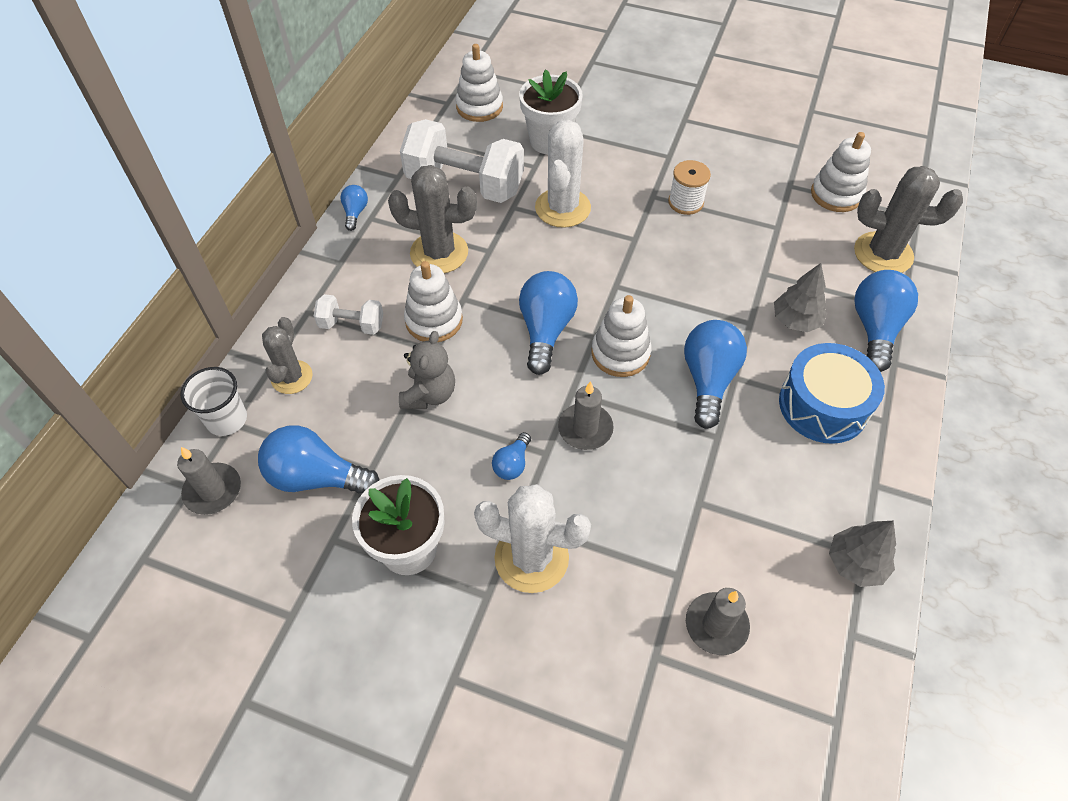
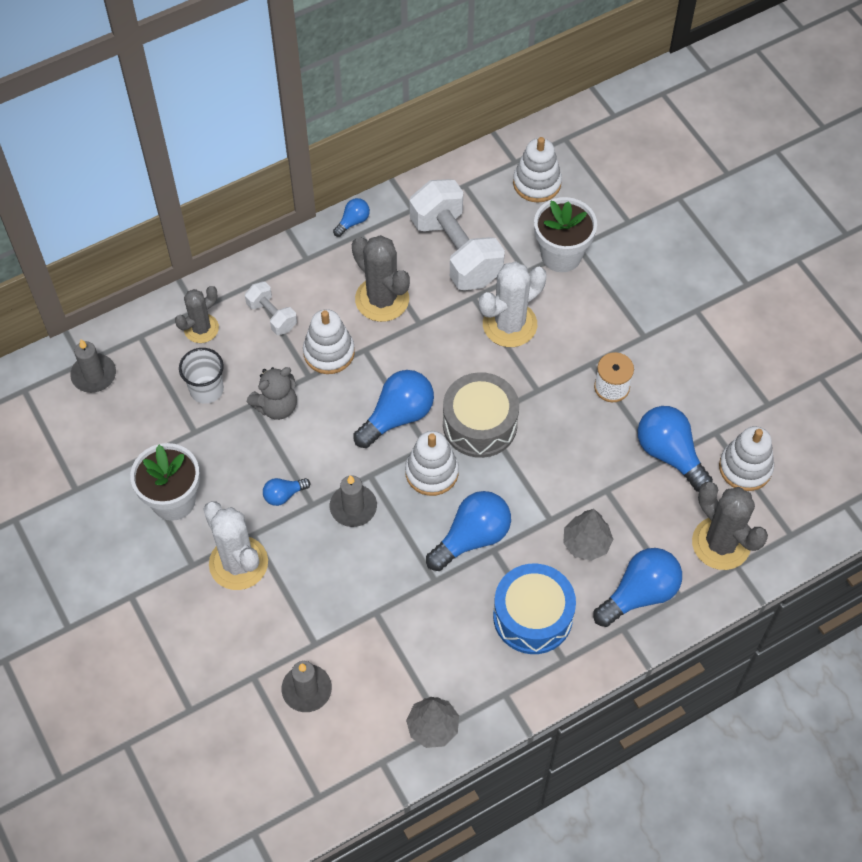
camera: 40 degrees right, 5 degrees up
white cup [181,367,247,436] -> white cup moved to [179,348,224,404]
blue light bulb [258,425,380,494] -> blue light bulb moved to [638,406,713,492]
none -> grey drum [443,372,519,458]

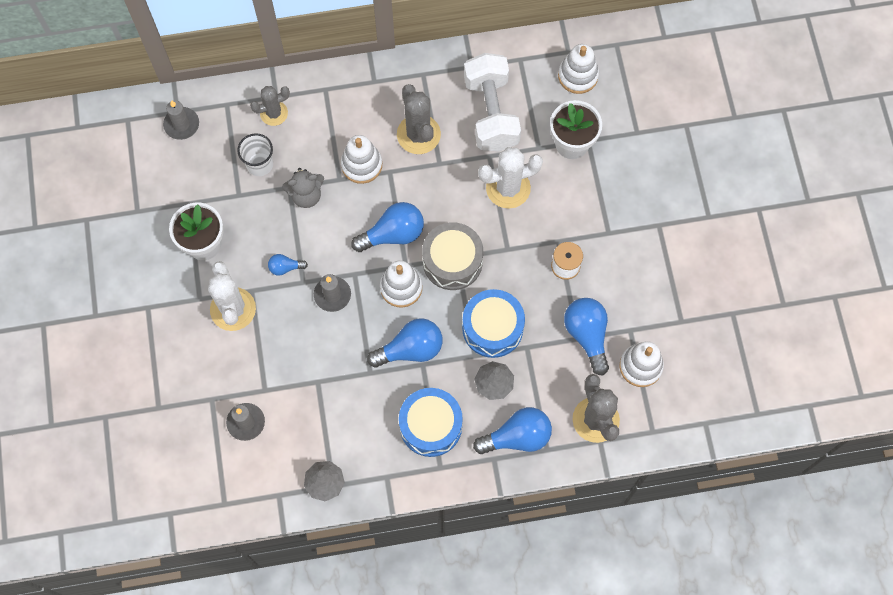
camera: 20 degrees right, 10 degrees up
white dumbbell [245,281,297,335] -> none
blue light bulb [333,198,370,237] -> none
none -> blue drum [462,289,525,358]

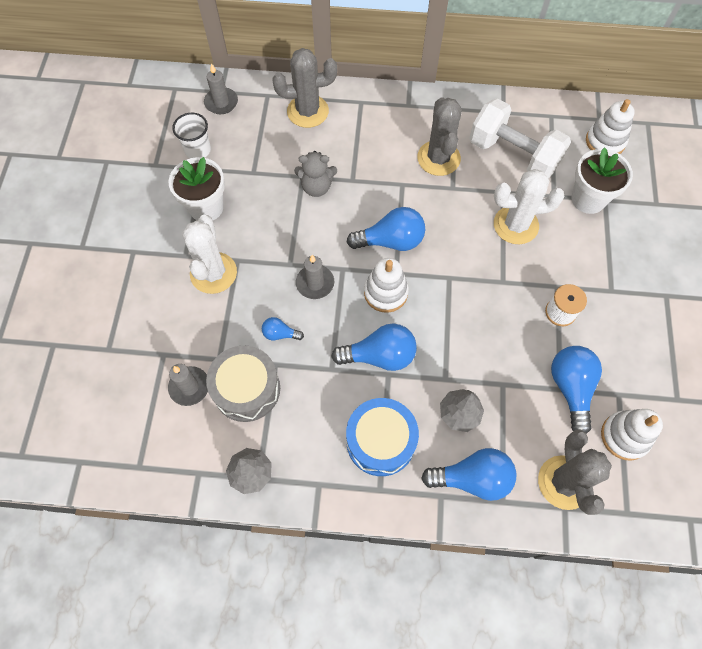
camera: 15 degrees right, 5 degrees down
white cup [237,133,273,176] -> white cup moved to [172,113,211,158]
grey cactus [250,86,290,126] -> grey cactus [272,48,337,128], size x1.57
blue light bulb [268,254,308,276] -> blue light bulb moved to [262,317,304,341]
white stacking toy [341,135,382,184] -> none
grey drum [422,222,483,290] -> grey drum moved to [206,345,280,422]
blue drum [462,289,525,358] -> none
white dumbbell [464,53,521,152] -> white dumbbell turned 60 degrees counterclockwise [469,99,571,179]

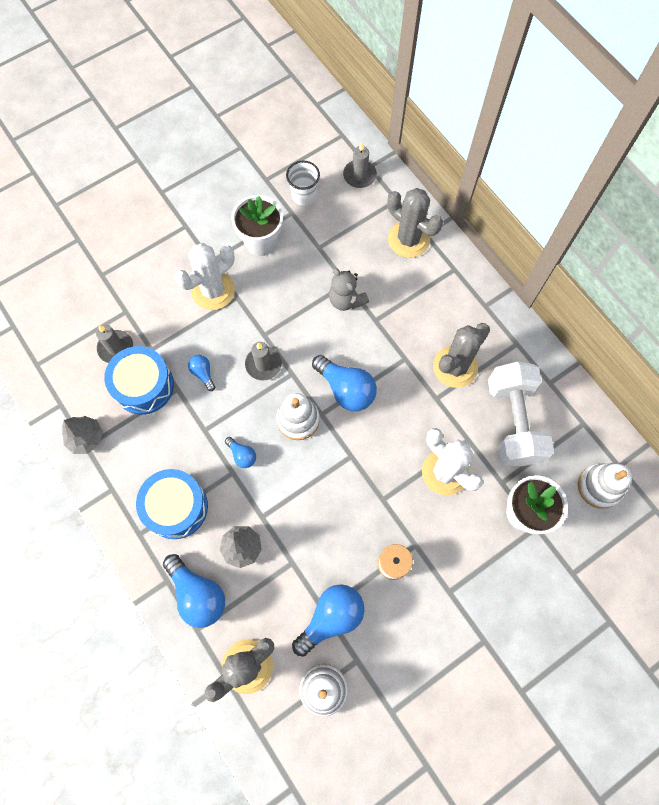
camera: 50 degrees right, 5 degrees up
grey drum [206,345,280,422] -> blue drum [104,346,174,415]
blue light bulb [331,324,417,371] -> blue light bulb [225,437,256,468], size x0.51

